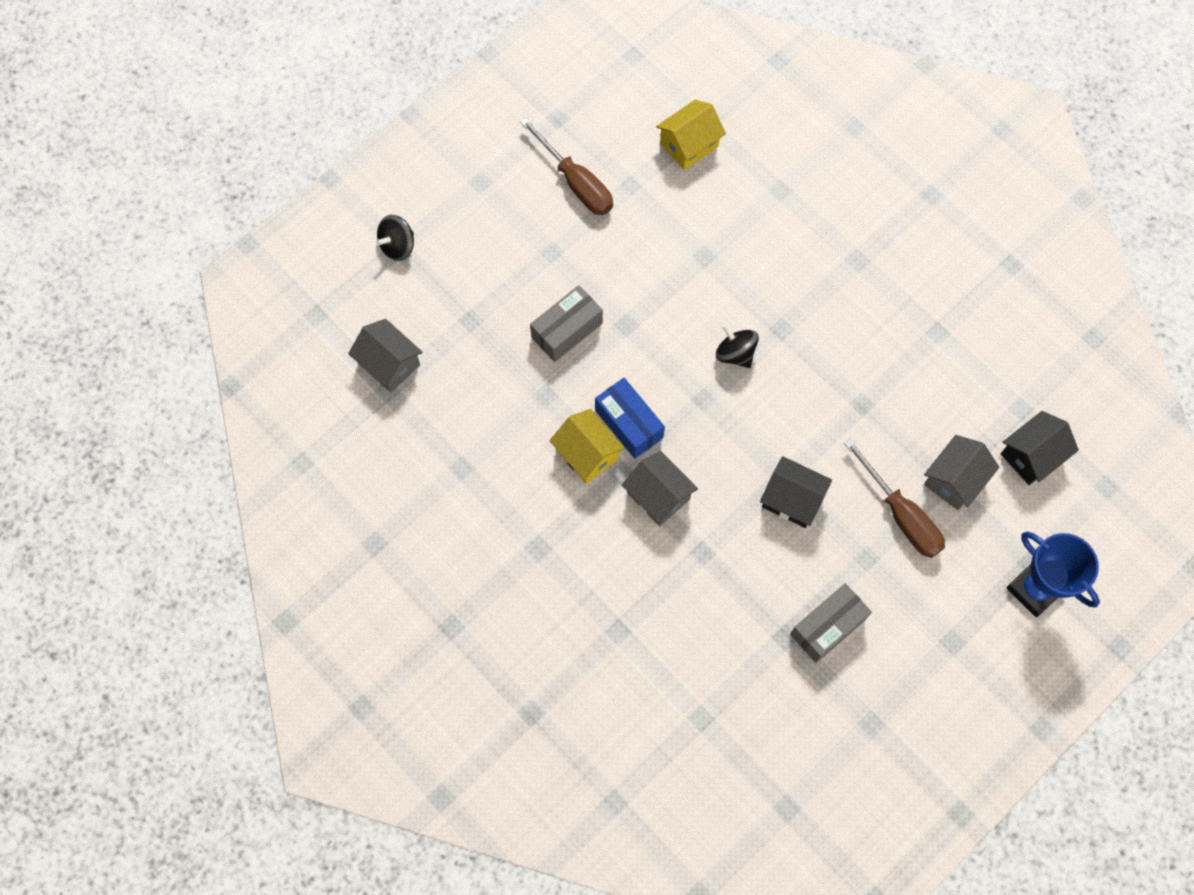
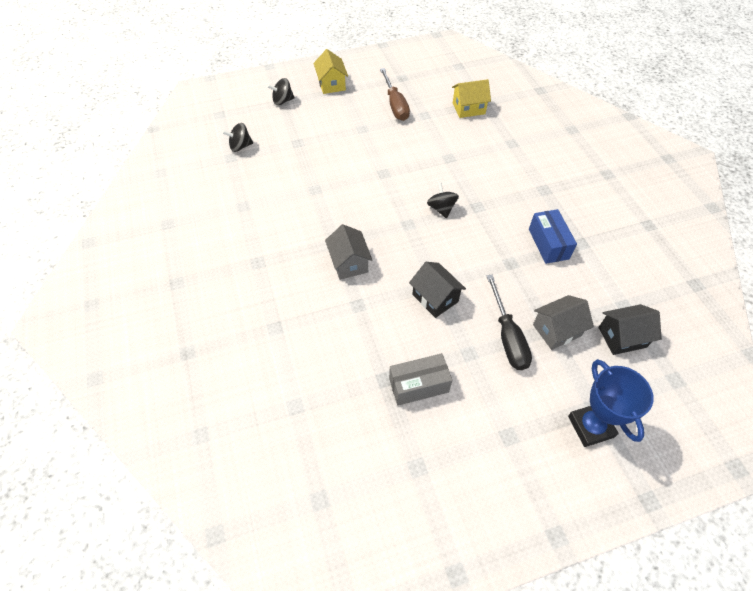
camera: 25 degrees right, 15 degrees down
grey house [348,319,423,393] -> black spinning top [222,123,253,152]
grey box [530,285,603,362] -> none
yellow house [549,409,625,484] -> yellow house moved to [313,49,348,94]
blue box [595,378,665,459] -> blue box moved to [529,209,577,264]
brown screwdriver [844,438,945,558] -> black screwdriver [486,275,532,370]

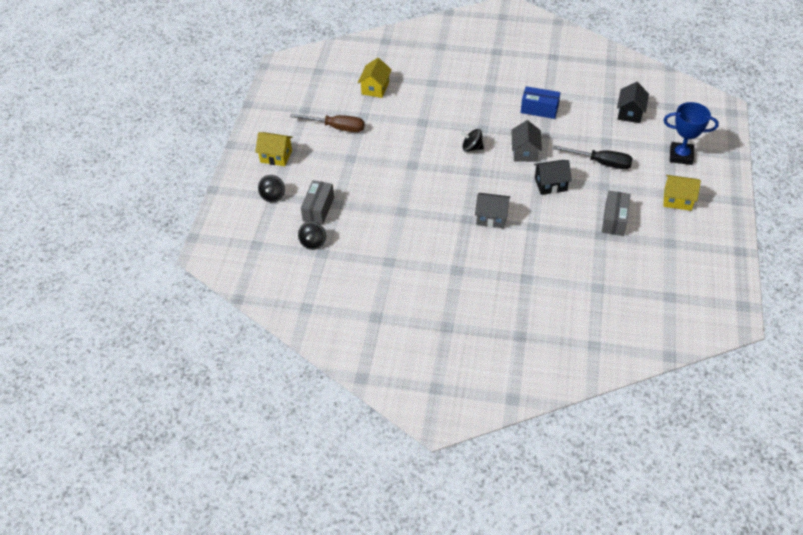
camera: 60 degrees left, 5 degrees down
grey house [533,295,594,350] -> grey house moved to [511,120,542,162]
none -> grey box [301,180,334,225]
none -> yellow house [663,175,701,211]

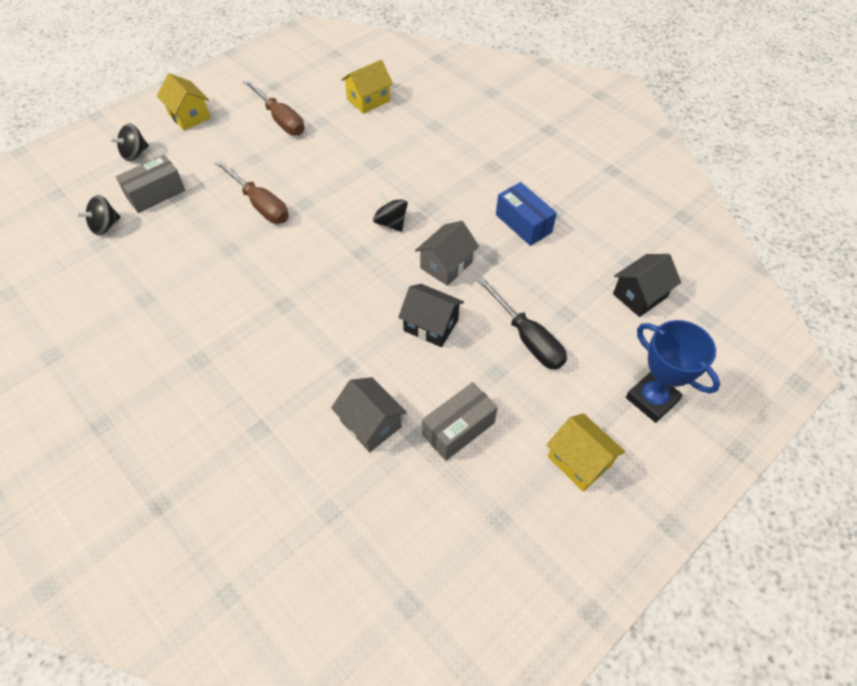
camera: 35 degrees right, 5 degrees up
grey house [475,193,510,228] -> grey house moved to [331,377,407,452]
none -> brown screwdriver [215,160,289,224]

